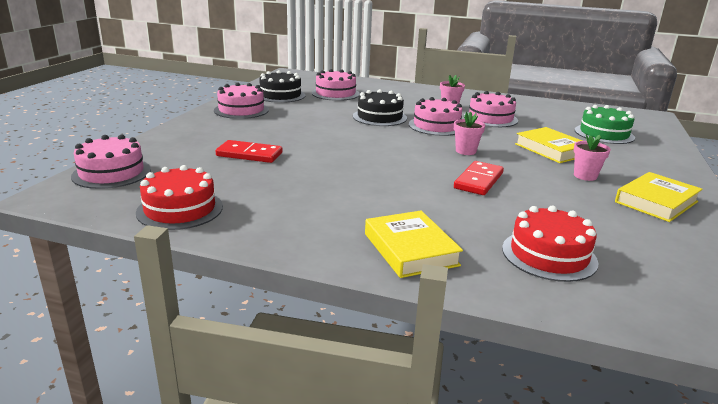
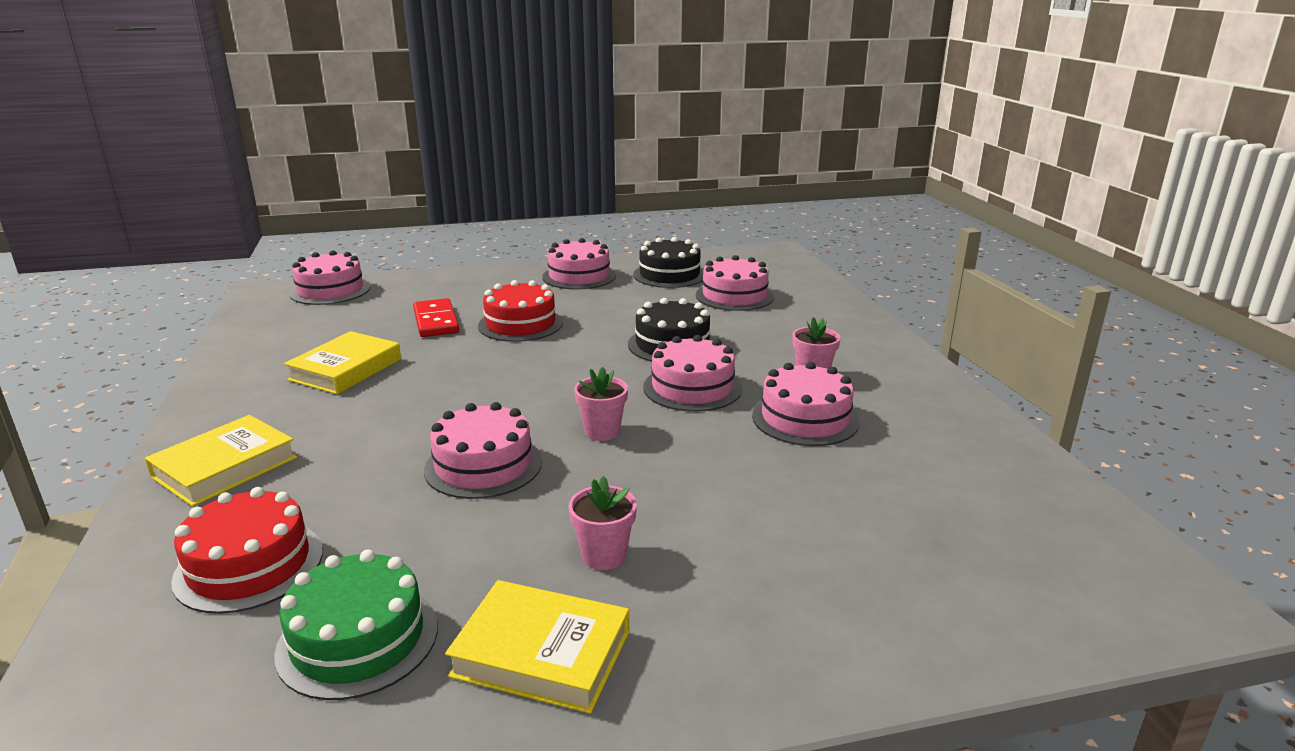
camera: 60 degrees right, 0 degrees up
red cake [136,165,223,230] -> red cake moved to [478,280,563,342]
red domino [454,161,504,195] -> pink cake [424,402,542,499]
yellow book [515,127,582,163] -> yellow book moved to [284,331,401,395]
green cake [575,105,635,144] -> green cake moved to [274,550,438,700]

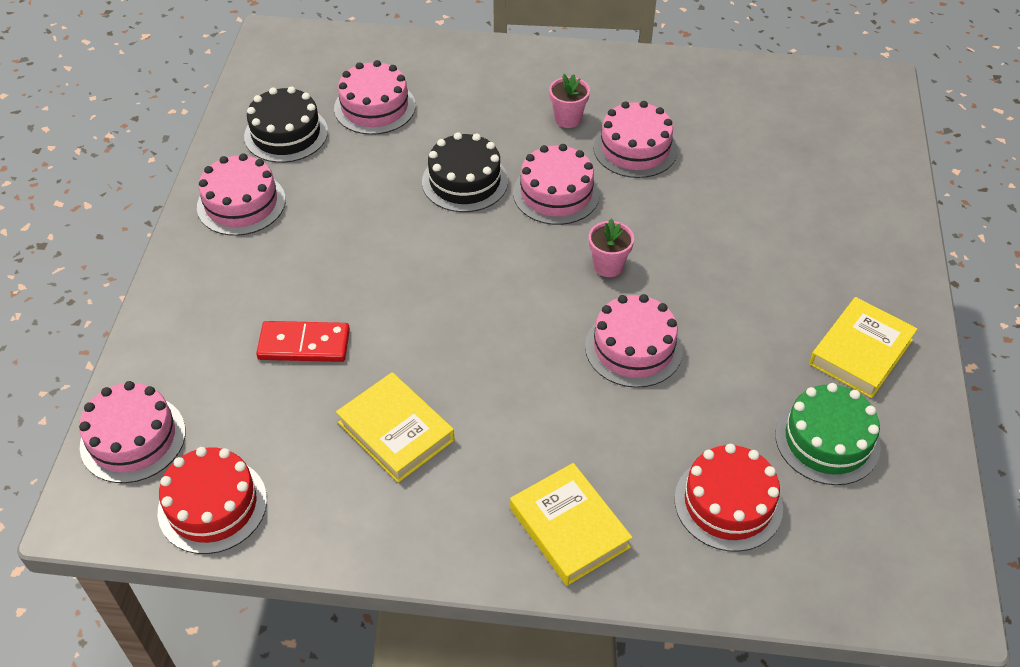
camera: 70 degrees left, 25 degrees up
red cake [478,280,563,342] -> red cake moved to [158,447,267,554]
pink flower pot [568,476,637,570] -> none

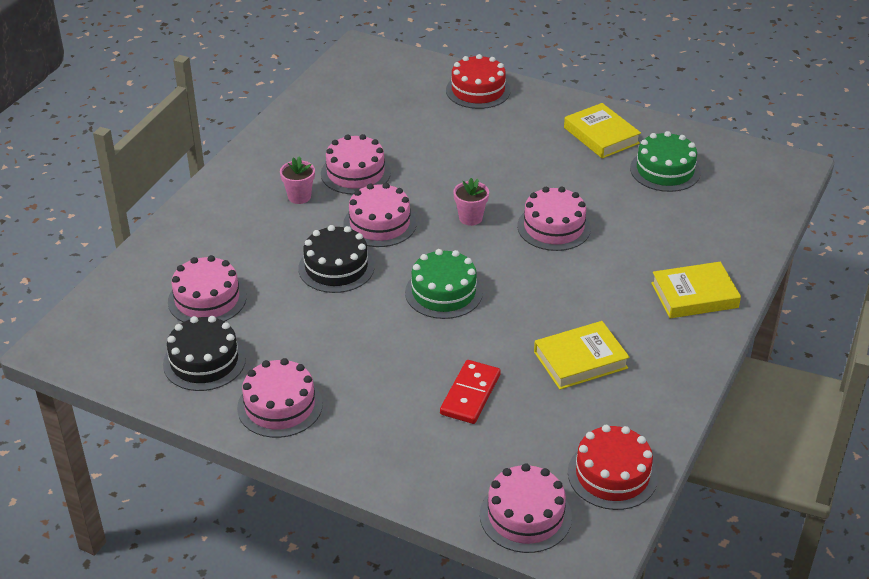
camera: 70 degrees left, 10 degrees down
red cake [674,444,783,552] -> red cake moved to [446,54,511,109]
none -> green cake [405,249,483,319]

